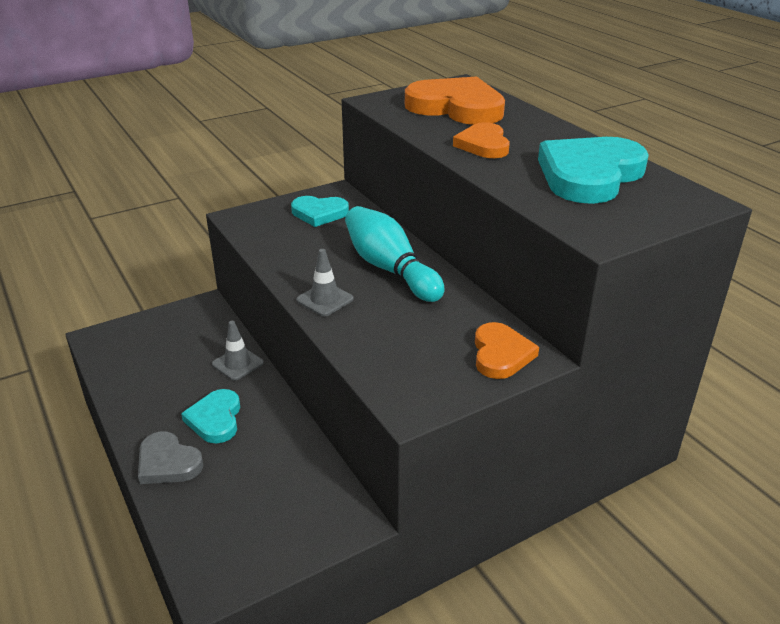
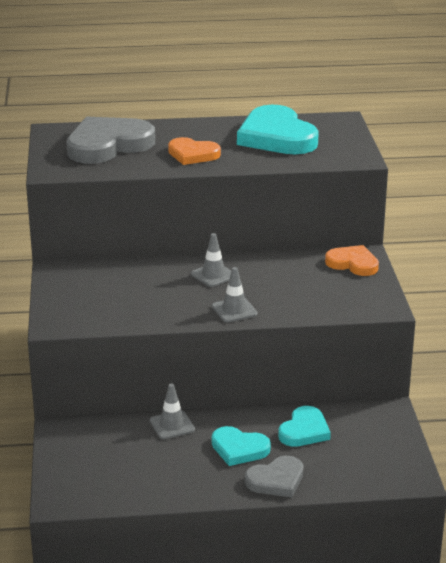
camera: 65 degrees left, 5 degrees down
turquoise heart [291,196,349,227] -> turquoise heart moved to [278,406,331,447]
turquoise bowling pin [345,206,445,302] -> grey traffic cone [191,233,232,287]
orange heart [405,76,505,125] -> grey heart [66,117,155,164]

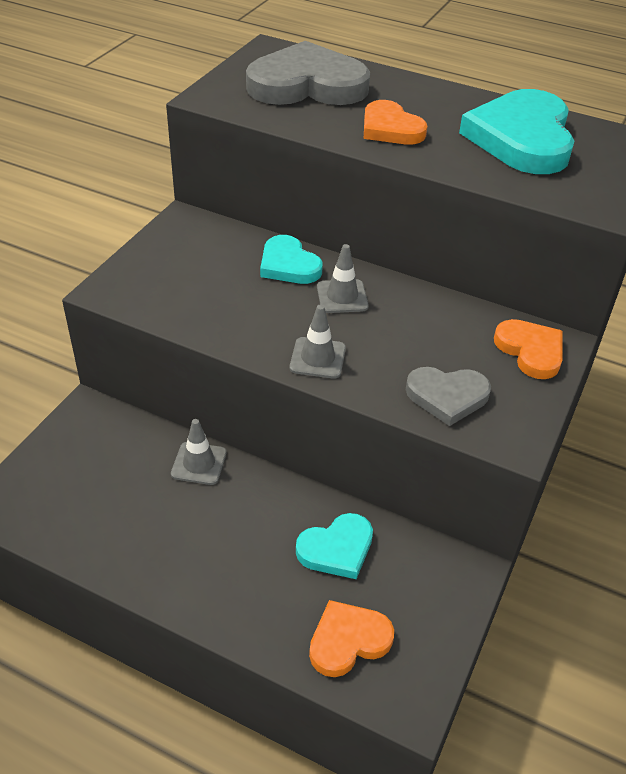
camera: 30 degrees right, 15 degrees up
turquoise heart [212,426,271,466] -> turquoise heart moved to [260,235,323,284]
grey heart [245,456,304,498] -> grey heart moved to [406,367,491,426]
none -> orange heart [309,600,394,677]

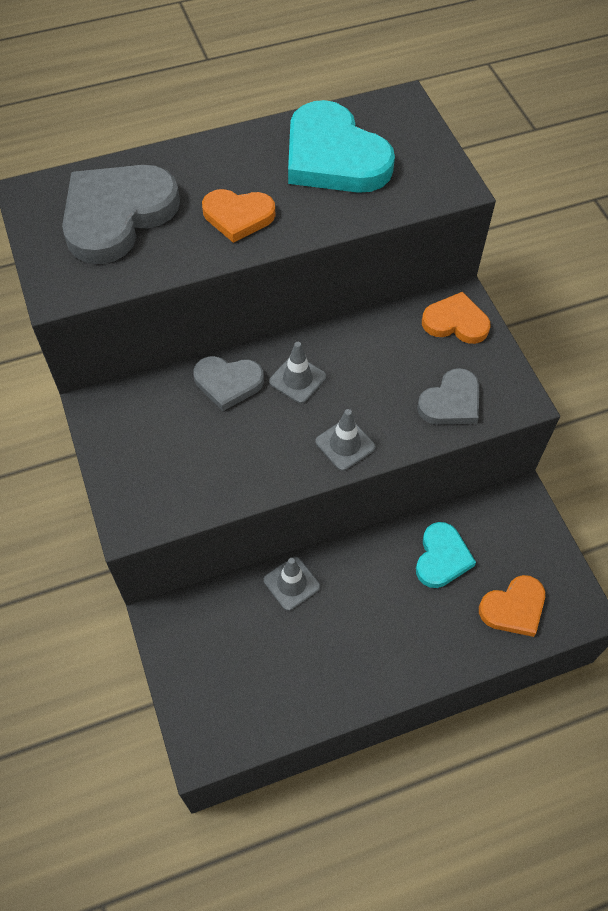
camera: 45 degrees left, 15 degrees up
turquoise heart [260,235,323,284] -> grey heart [193,356,264,411]
orange heart [309,600,394,677] -> orange heart turned 135 degrees counterclockwise [479,575,545,637]

